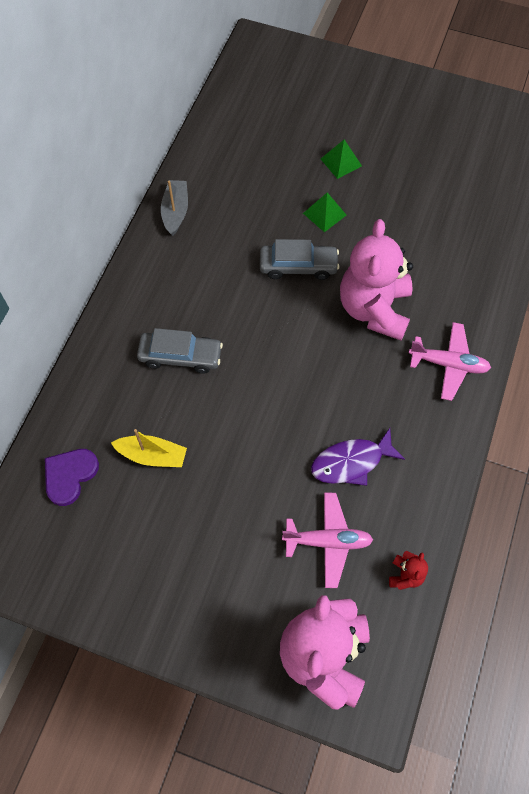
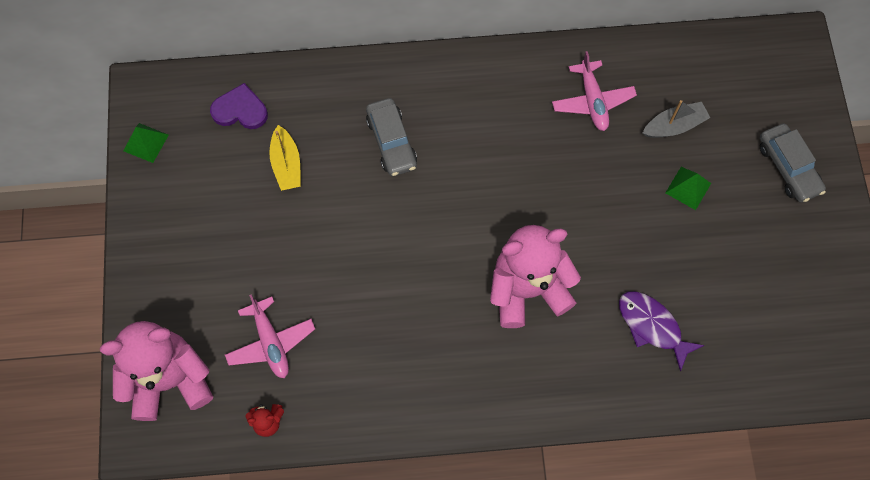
camera: 65 degrees right, 5 degrees up
grey boat [161,180,188,236] -> grey boat moved to [643,100,710,138]
grey car [260,239,339,280] -> grey car moved to [760,124,826,202]
green pyramid [303,193,346,232] -> green pyramid moved to [124,123,169,163]
purple fish [311,428,405,486] -> purple fish moved to [619,291,704,372]
pink plane [409,322,491,401] -> pink plane moved to [552,51,637,131]

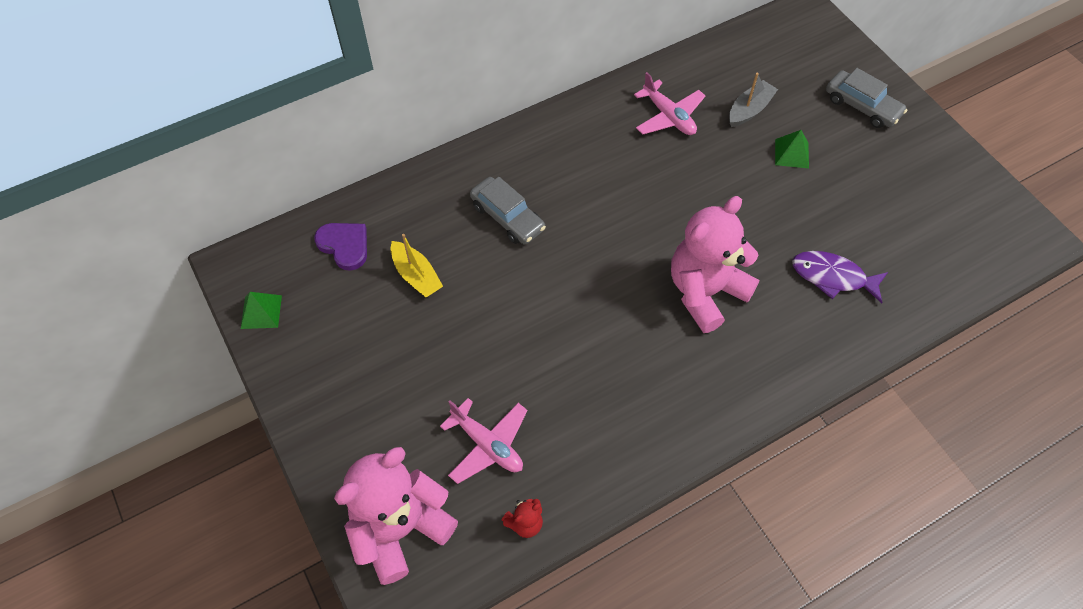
camera: 25 degrees left, 10 degrees down
purple heart [210,83,268,129] -> purple heart turned 60 degrees clockwise [314,223,367,271]

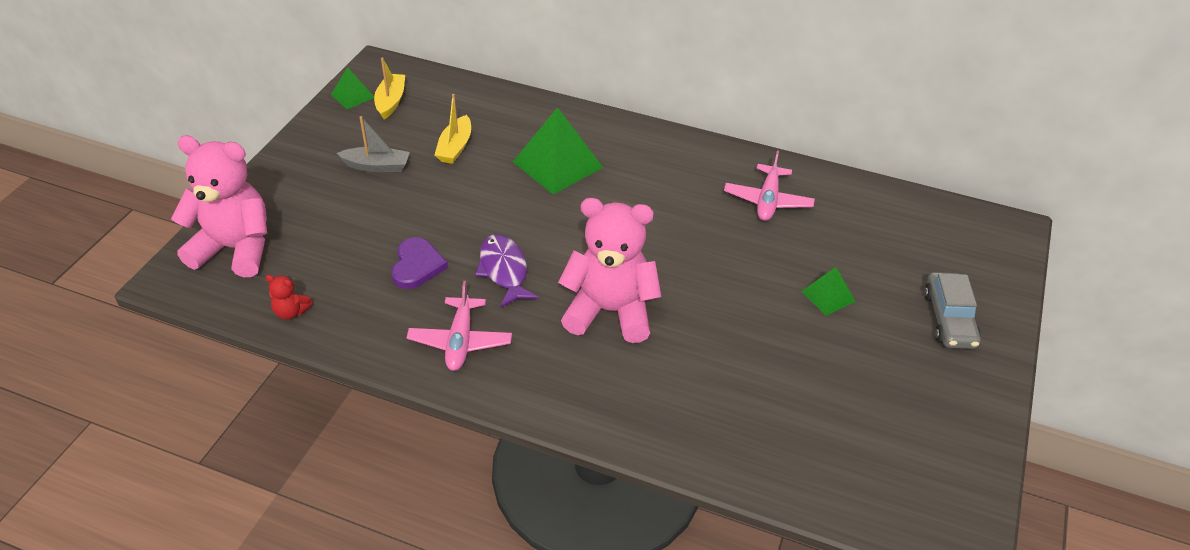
camera: 50 degrees right, 15 degrees down
purple heart [314,223,367,271] -> purple heart moved to [391,237,448,289]
pink plane [440,398,528,484] -> pink plane moved to [407,281,512,371]
grey car [470,177,546,244] -> green pyramid [513,107,603,195]
grey boat [729,73,778,127] -> grey boat moved to [337,116,410,172]
purple fish [792,251,888,303] -> purple fish moved to [475,234,539,308]
none -> yellow boat [374,57,405,120]

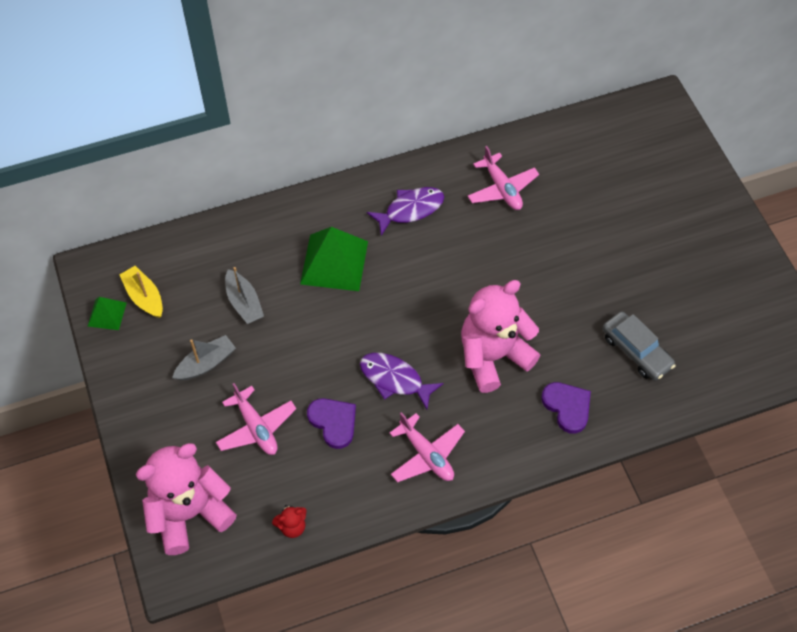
camera: 40 degrees left, 15 degrees up
yellow boat [435,94,471,164] -> grey boat [225,267,264,324]
green pyramid [801,267,856,316] -> none
grey car [924,272,981,349] -> grey car moved to [603,312,676,380]
none -> pink plane [216,383,296,455]
none -> purple fish [367,187,444,236]
none -> purple heart [542,382,591,434]

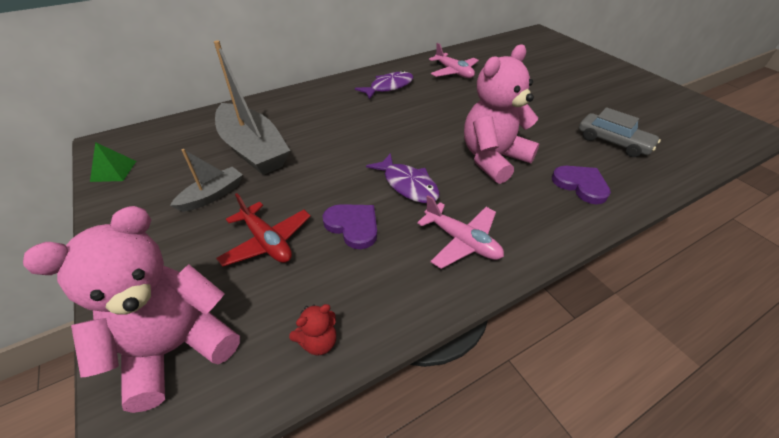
camera: 10 degrees left, 15 degrees down
yellow boat [119,266,163,318] -> none
pink plane [216,383,296,455] -> red plane [216,193,311,267]
grey boat [225,267,264,324] -> grey boat [214,40,290,175], size x1.94
green pyramid [300,227,368,291] -> none
purple fish [360,353,443,410] -> purple fish turned 150 degrees counterclockwise [366,153,440,203]

